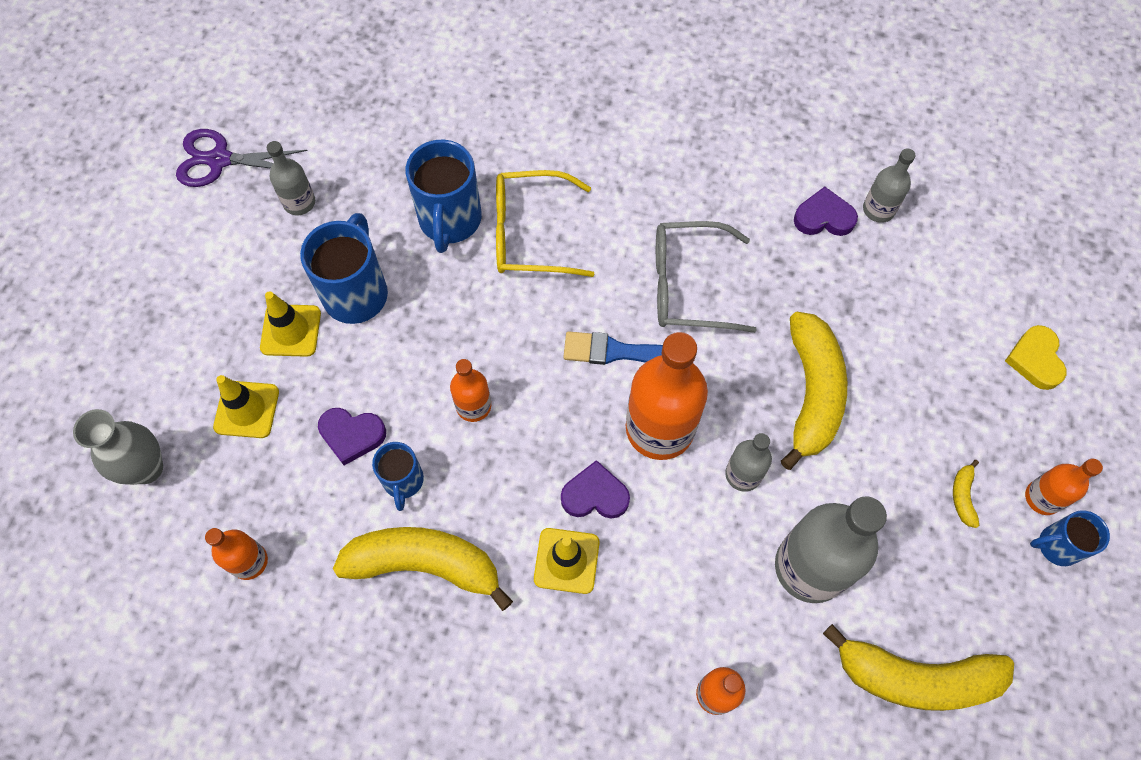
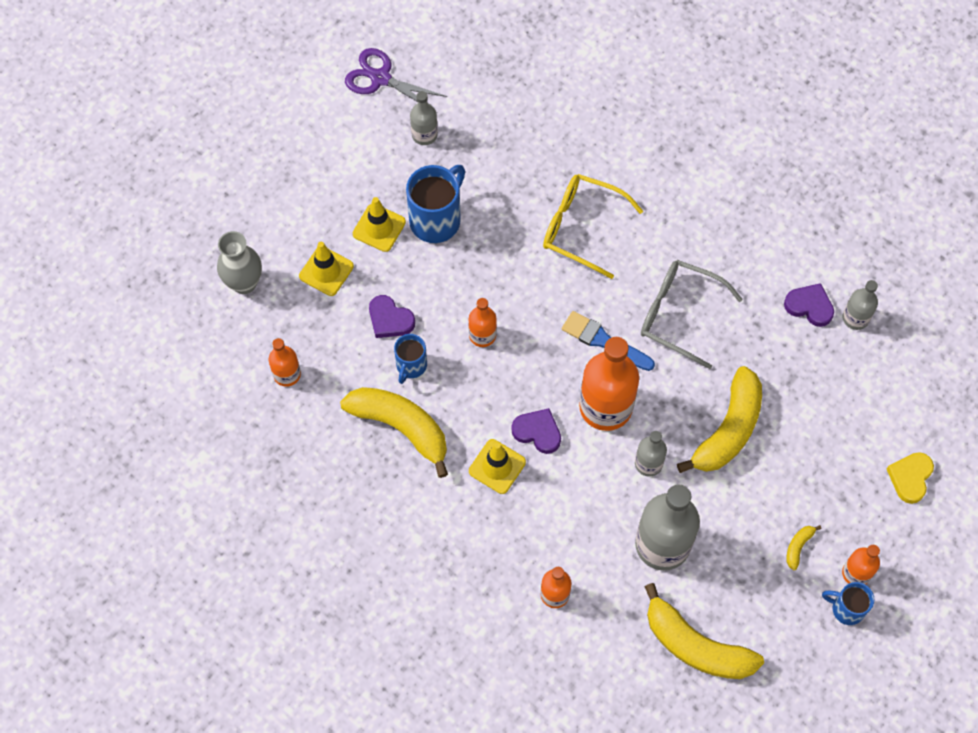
camera: 25 degrees right, 0 degrees up
blue mug [405,140,482,253] -> none

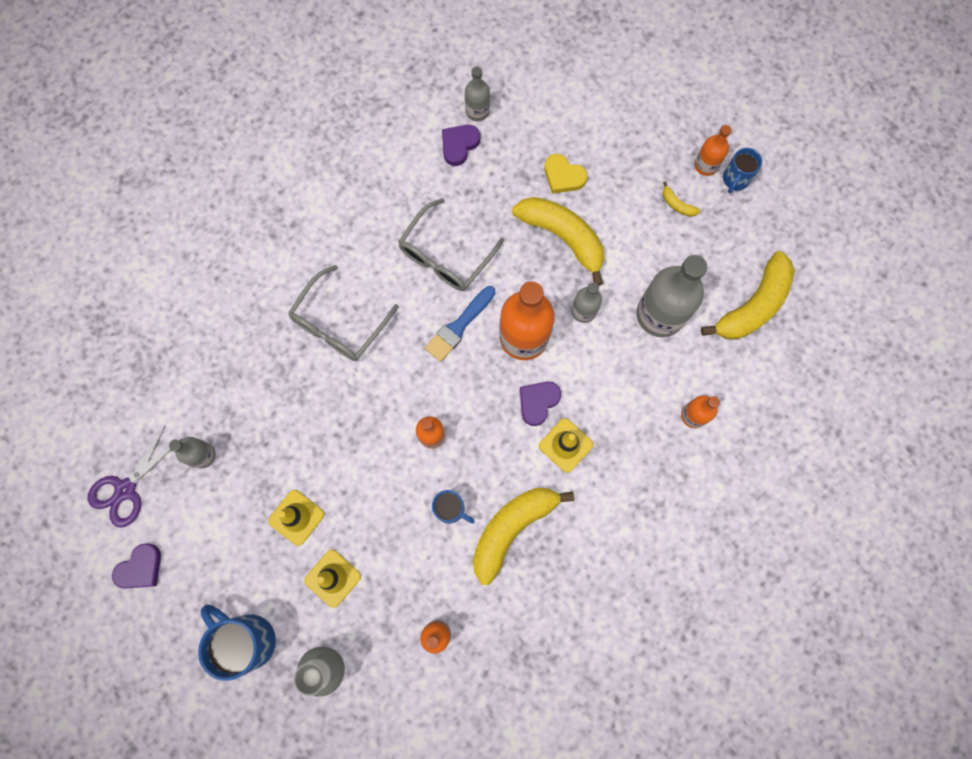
camera: 80 degrees left, 10 degrees up
purple heart [369,295,415,338] -> purple heart moved to [112,543,161,589]
blue mug [406,165,465,243] -> blue mug moved to [198,605,276,681]
yellow glasses [543,174,643,279] -> grey glasses [288,265,399,361]
yellow heart [887,452,934,504] -> yellow heart moved to [544,154,587,194]

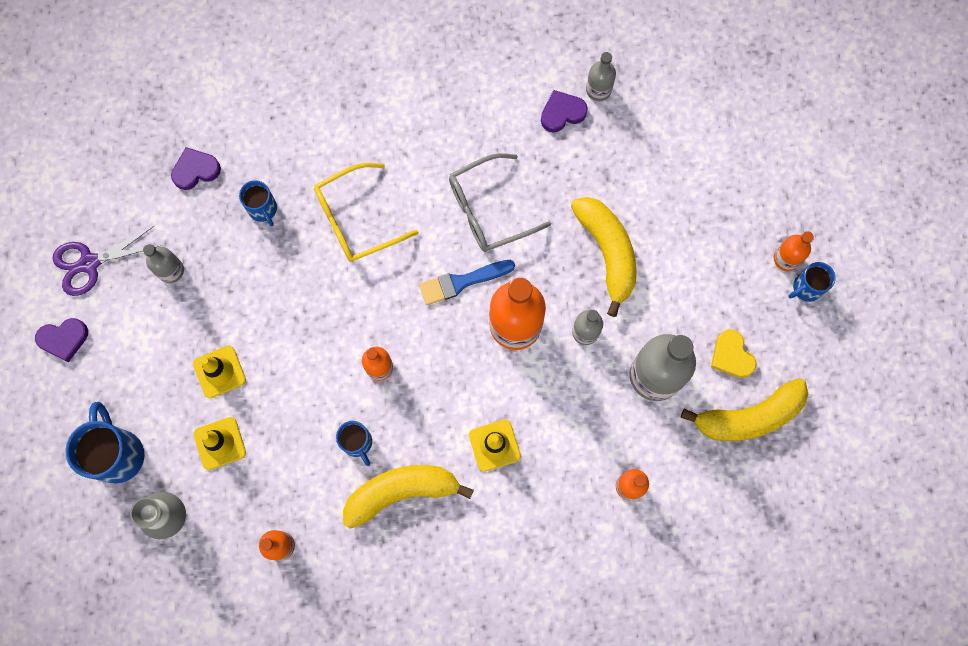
camera: 30 degrees right, 0 degrees up
grey glasses [288,265,399,361] -> yellow glasses [314,163,419,262]
purple heart [520,382,561,426] -> purple heart moved to [171,147,221,190]
yellow heart [544,154,587,194] -> yellow heart moved to [711,329,757,378]
yellow banana [663,182,700,217] -> none
none -> blue mug [239,180,277,227]

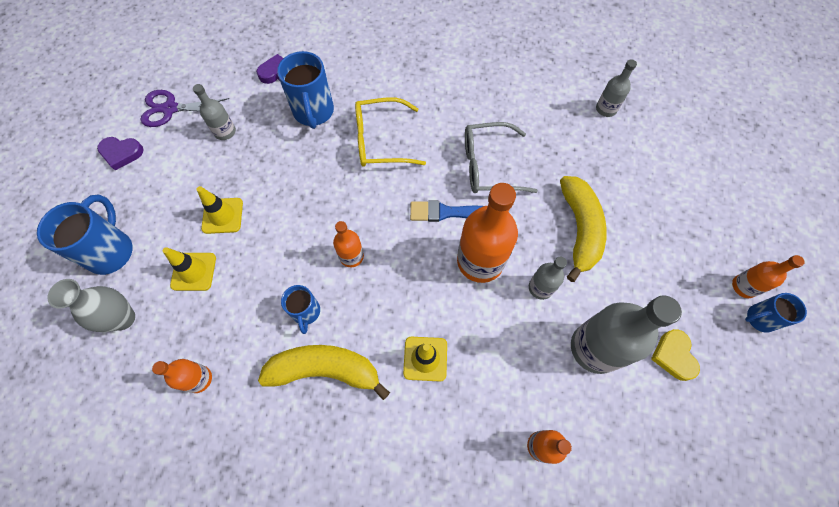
camera: 20 degrees right, 10 degrees down
blue mug [239,180,277,227] -> blue mug [277,51,334,129], size x1.71
purple heart [541,90,588,133] -> none
yellow banana [681,378,808,441] -> none

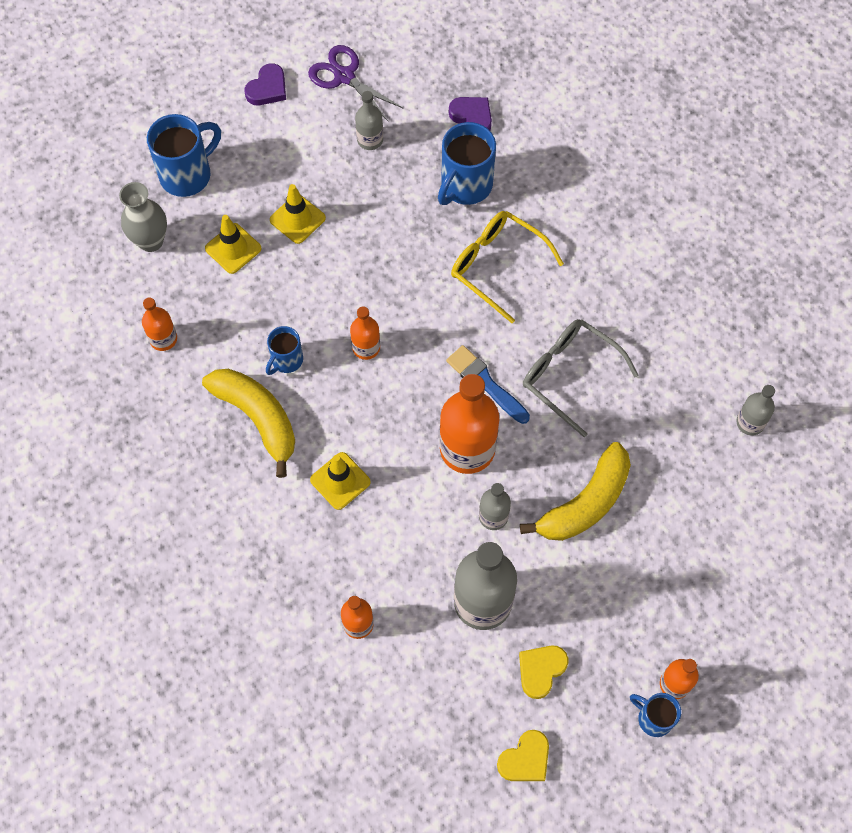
camera: 45 degrees right, 0 degrees up
purple heart [97,137,144,171] -> purple heart turned 105 degrees counterclockwise [244,63,286,105]
none -> yellow heart [497,730,549,781]

